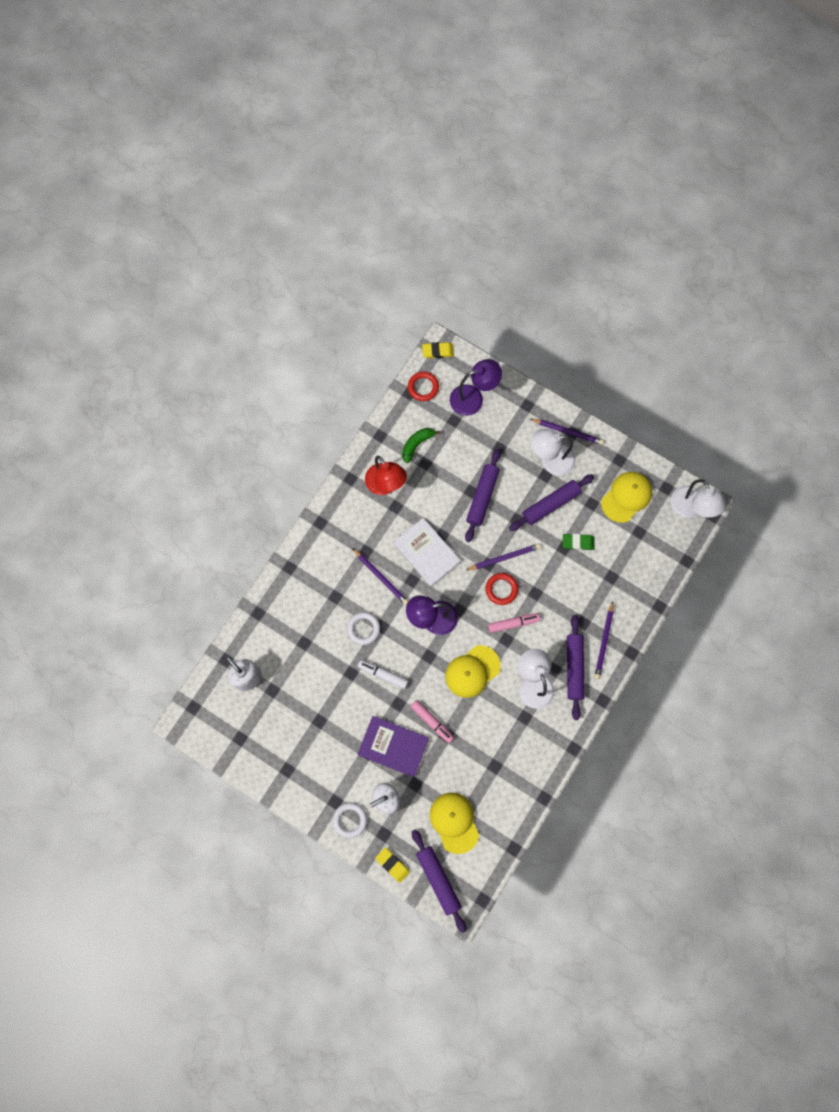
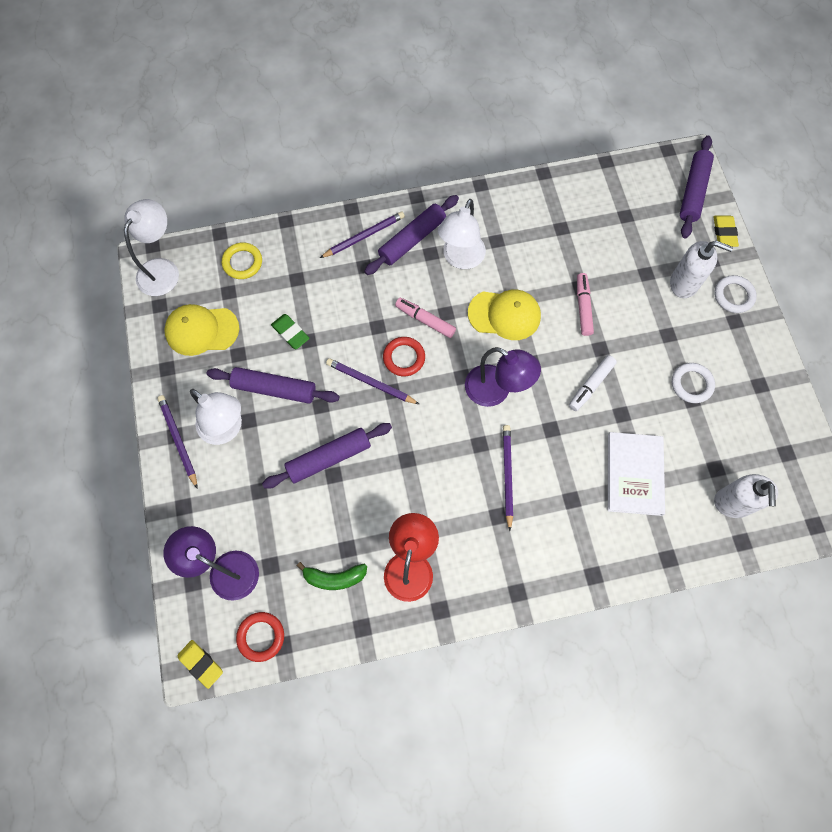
camera: 135 degrees left, 5 degrees down
white ring [347,612,380,645] -> white ring moved to [672,363,715,403]
white marker [358,660,409,689] -> white marker turned 60 degrees clockwise [569,355,617,411]
purple book [358,716,429,777] -> none
white book [393,518,461,587] -> white book moved to [608,432,665,516]
yellow cap [430,793,479,854] -> none
none -> yellow ring [222,242,262,279]

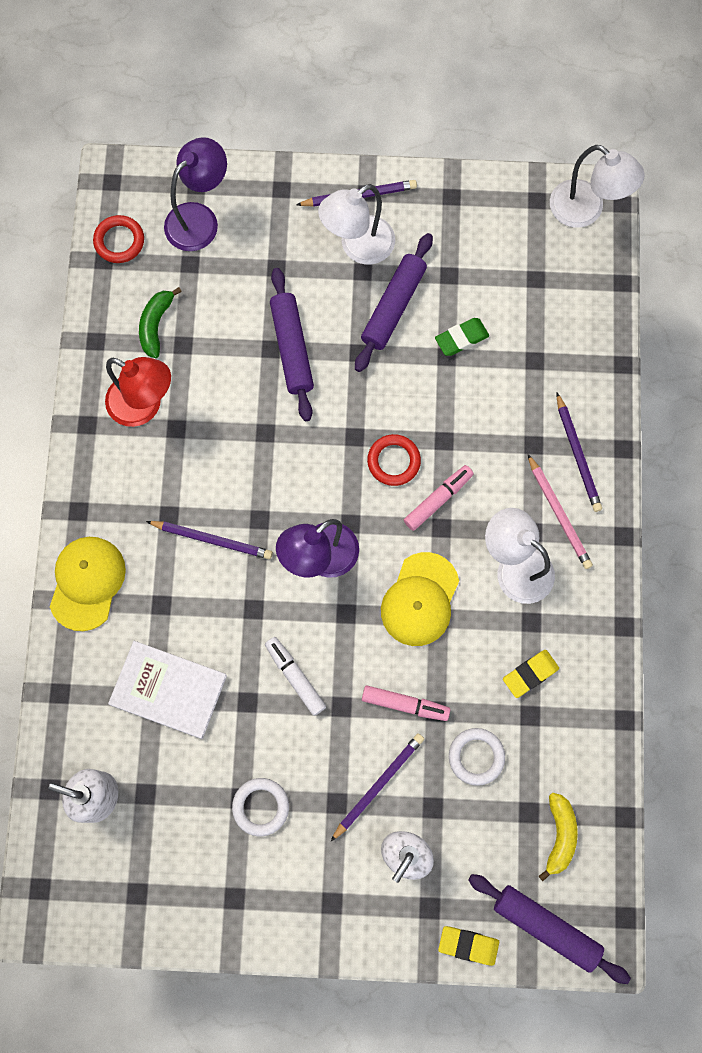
camera: 105 degrees right, 5 degrees up
yellow cap [164,304,239,356] -> yellow cap moved to [50,537,126,631]
yellow eraser [177,640,223,689] -> yellow eraser moved to [503,650,559,698]
yellow ring [222,242,262,279] -> none
purple pencil [326,358,419,404] -> purple pencil moved to [331,733,424,841]
purple rolling pin [364,195,459,275] -> pink pencil [528,454,593,569]
white ring [714,275,757,313] -> white ring moved to [449,728,505,786]
none -> yellow banana [539,793,578,881]

